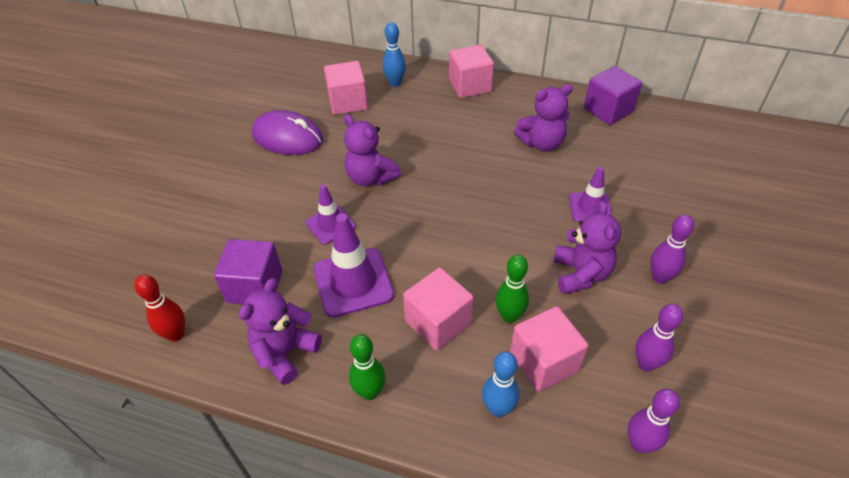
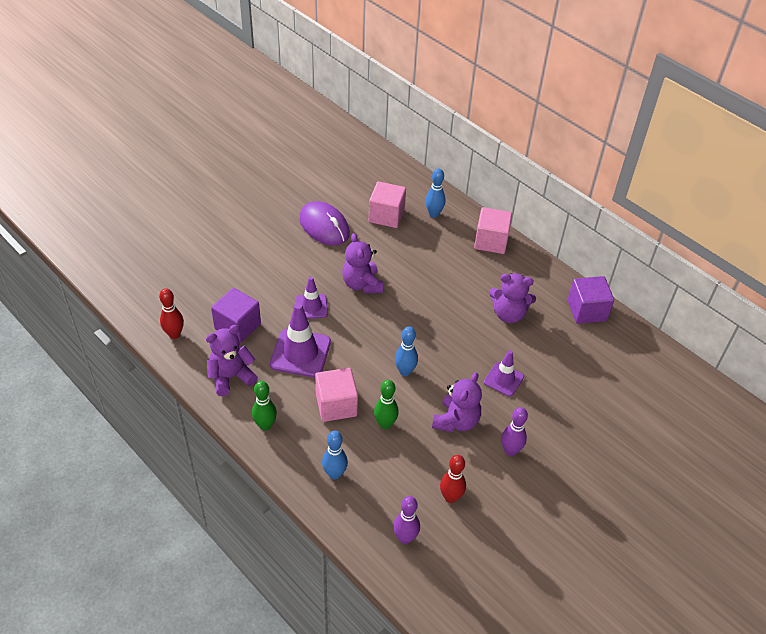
camera: 25 degrees right, 0 degrees up
pink cube [510,306,589,392] -> none
purple bowling pin [635,304,683,372] -> red bowling pin [440,455,466,503]
none -> blue bowling pin [395,326,418,376]

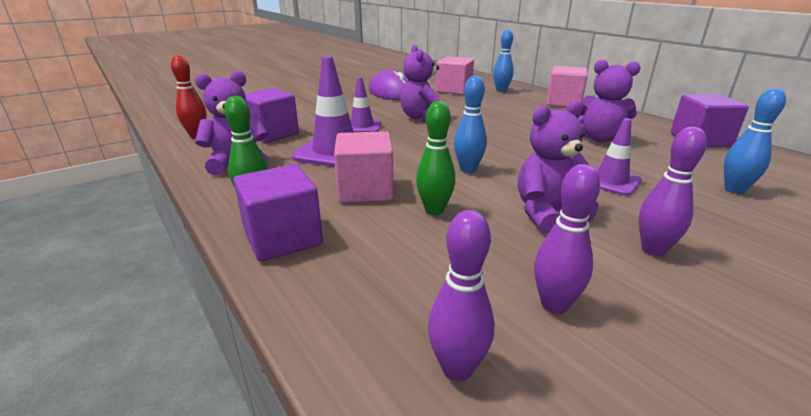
camera: 10 degrees right, 20 degrees down
blue bowling pin [322,431,348,480] -> blue bowling pin moved to [724,88,786,194]
purple teddy bear [432,373,482,433] -> purple teddy bear turned 150 degrees counterclockwise [518,101,599,234]
red bowling pin [440,455,466,503] -> purple bowling pin [534,164,600,314]
none -> purple cube [233,164,323,262]

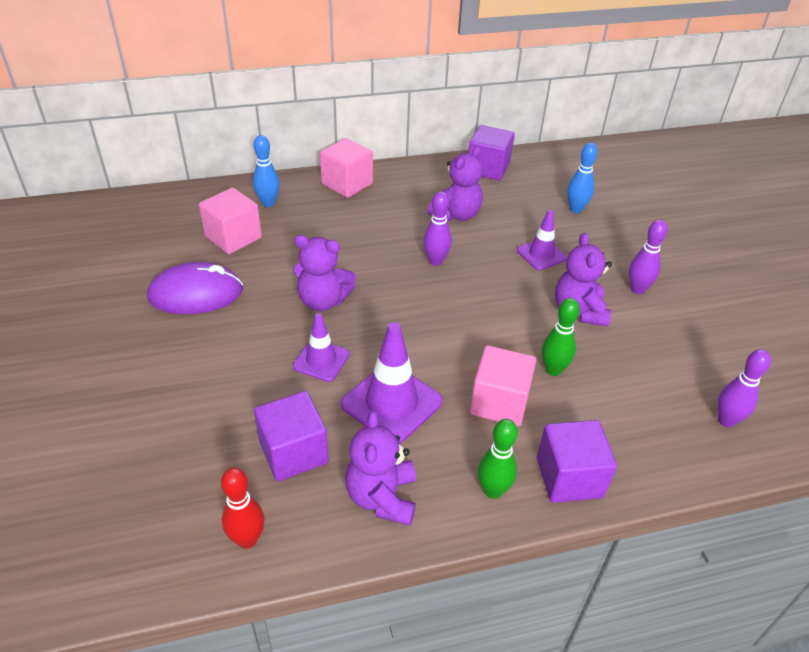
camera: 70 degrees left, 15 degrees up
blue bowling pin [454,75,487,173] -> none
purple bowling pin [534,164,600,314] -> purple bowling pin moved to [423,192,452,266]

